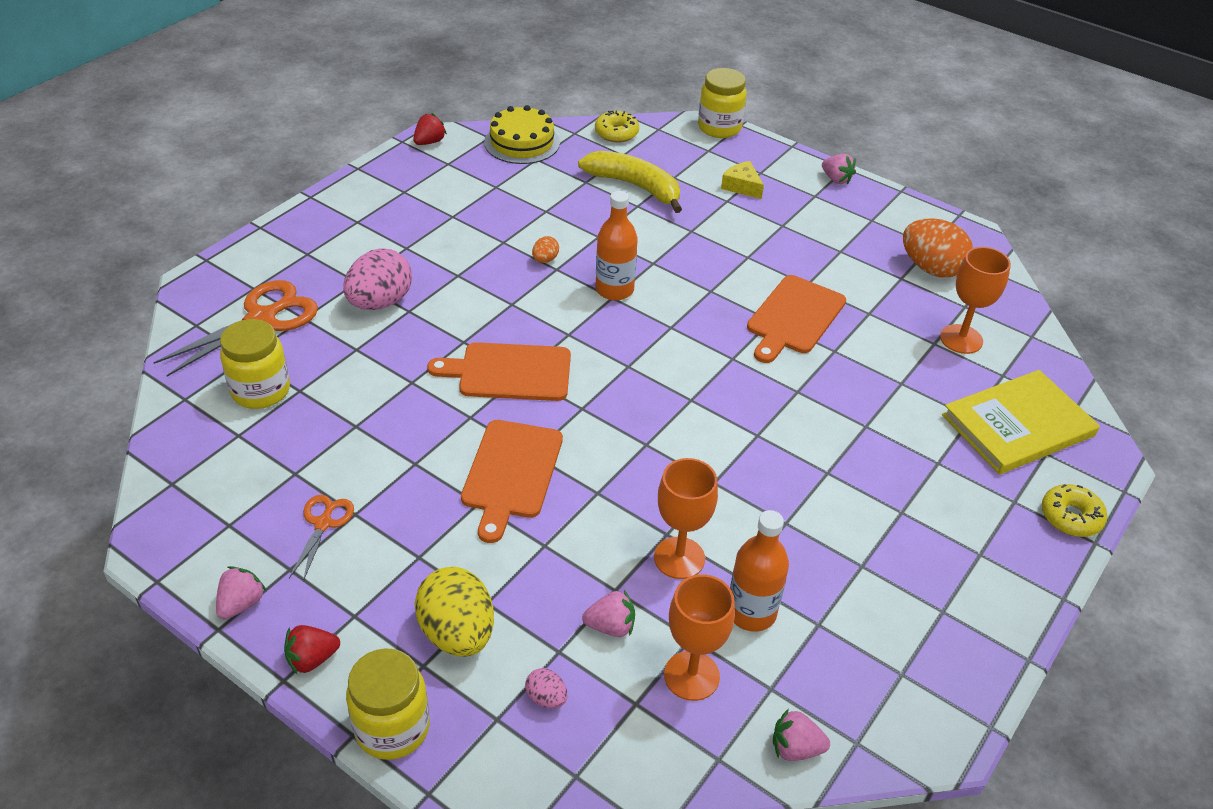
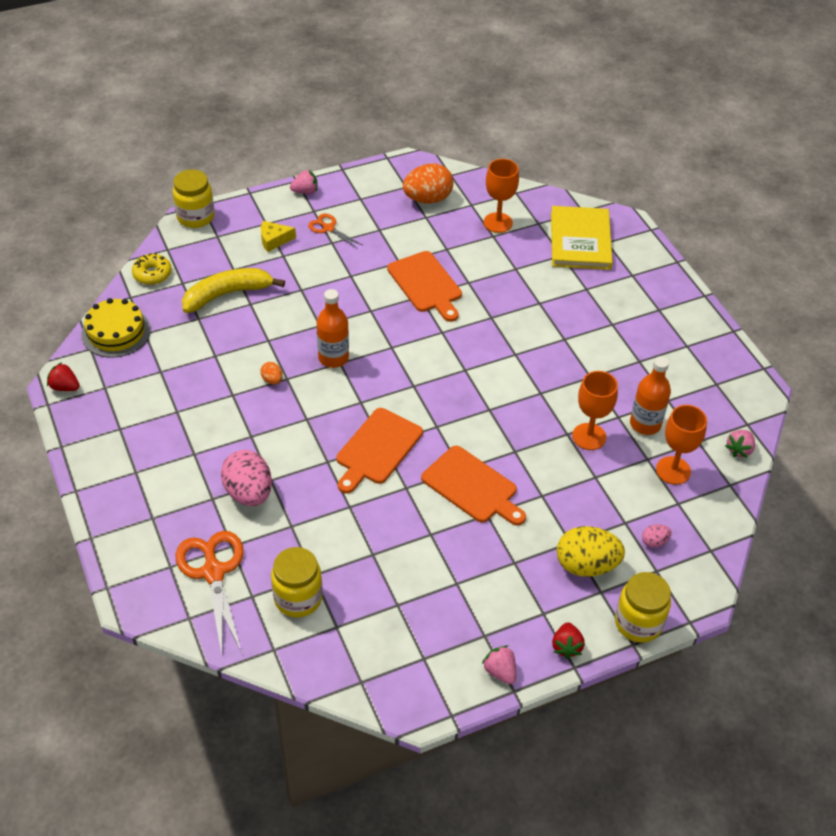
camera: 60 degrees left, 5 degrees up
orange scissors [289,495,354,581] -> orange scissors moved to [308,214,362,248]
red strawberry [413,113,447,145] -> red strawberry turned 45 degrees counterclockwise [47,362,80,391]
pink strawberry [582,590,635,637] -> none
yellow donut [1042,484,1107,537] -> none

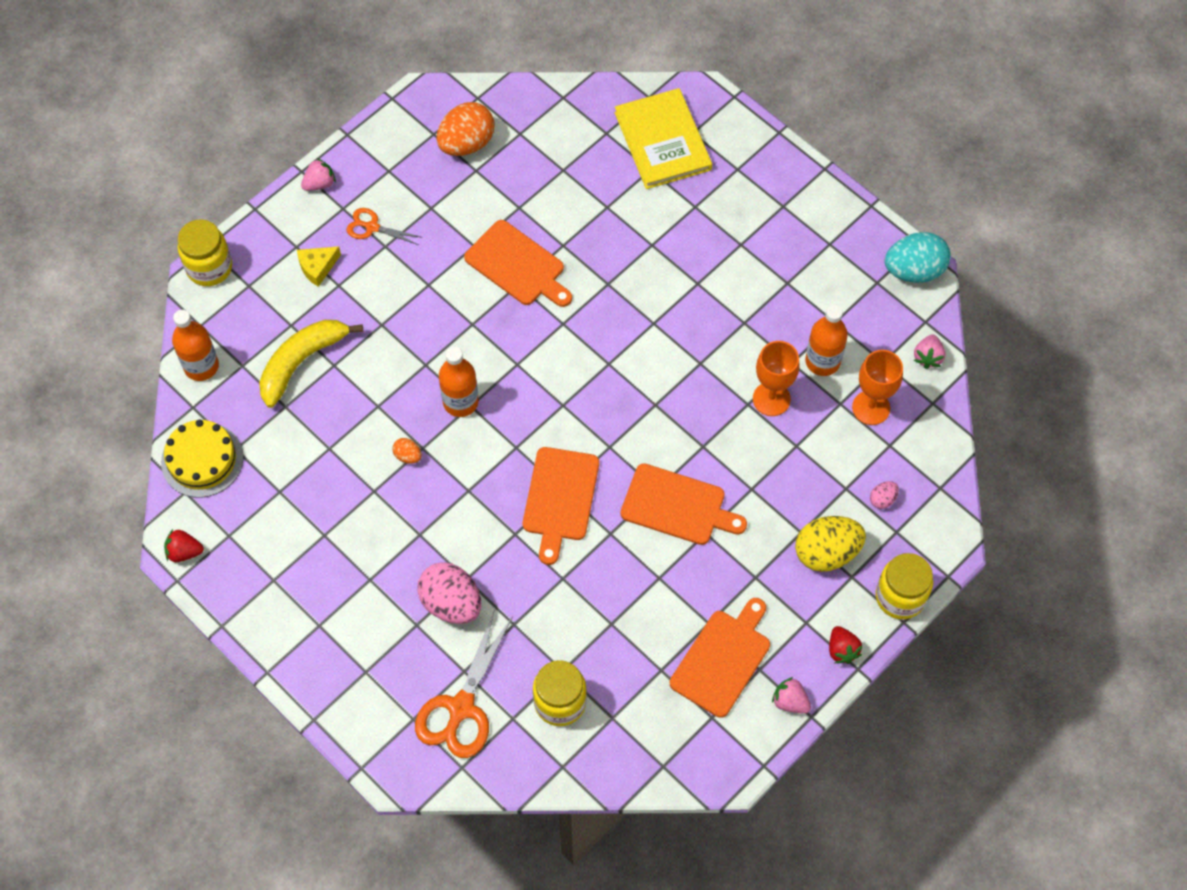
camera: 20 degrees left, 15 degrees up
yellow donut [132,253,172,285] -> orange bottle [172,310,219,381]
orange scissors [175,531,244,654] -> orange scissors turned 120 degrees counterclockwise [415,612,513,758]
orange goblet [484,159,519,233] -> none
none -> orange cutting board [670,598,770,718]
none -> turquoise egg [885,232,951,283]

